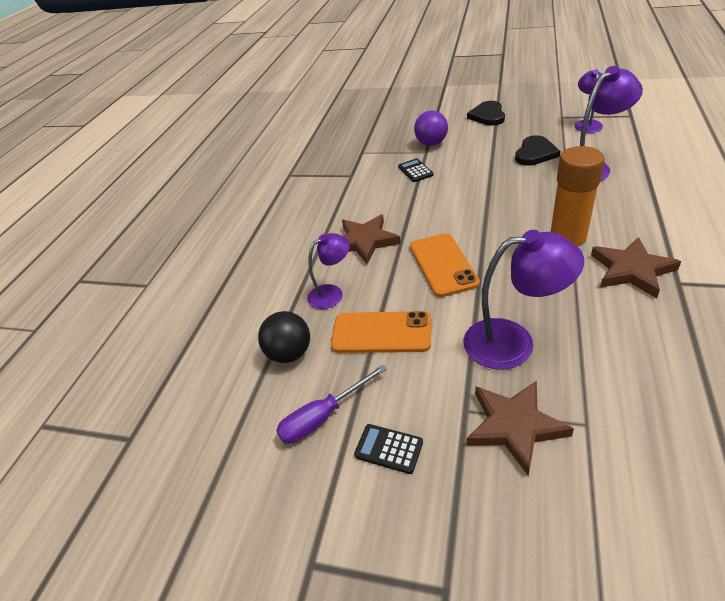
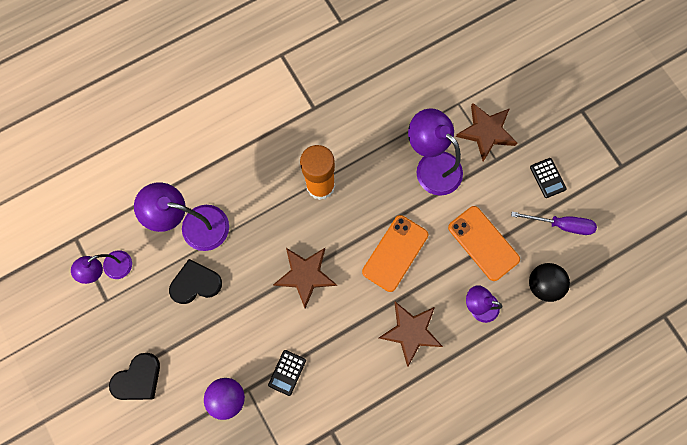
camera: 140 degrees left, 35 degrees up
brown star [591,237,681,298] -> brown star moved to [273,248,337,308]

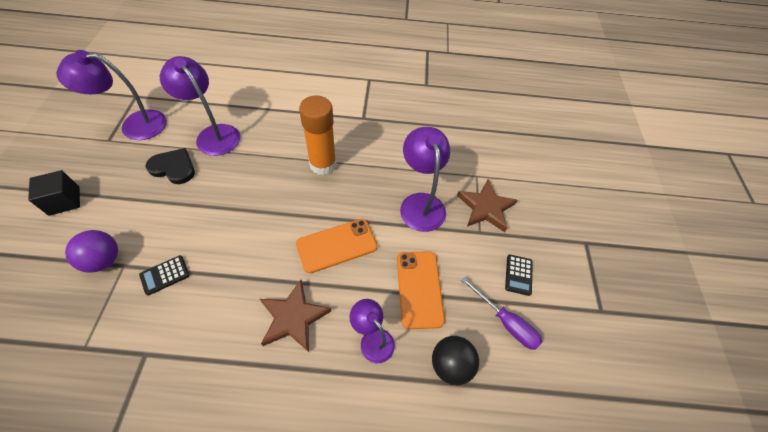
camera: 30 degrees right, 20 degrees down
purple lamp [71,250,132,284] -> purple lamp [56,50,167,140], size x1.65
black heart [109,353,160,400] -> black cube [28,170,80,216]
brown star [273,248,337,308] -> none

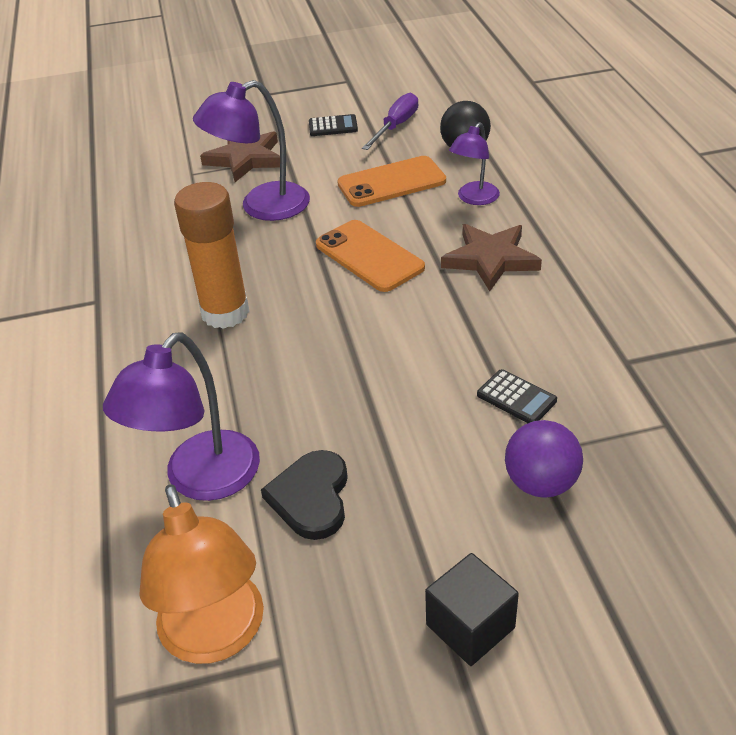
camera: 100 degrees left, 15 degrees down
purple lamp [56,50,167,140] -> orange lamp [139,484,264,664]

